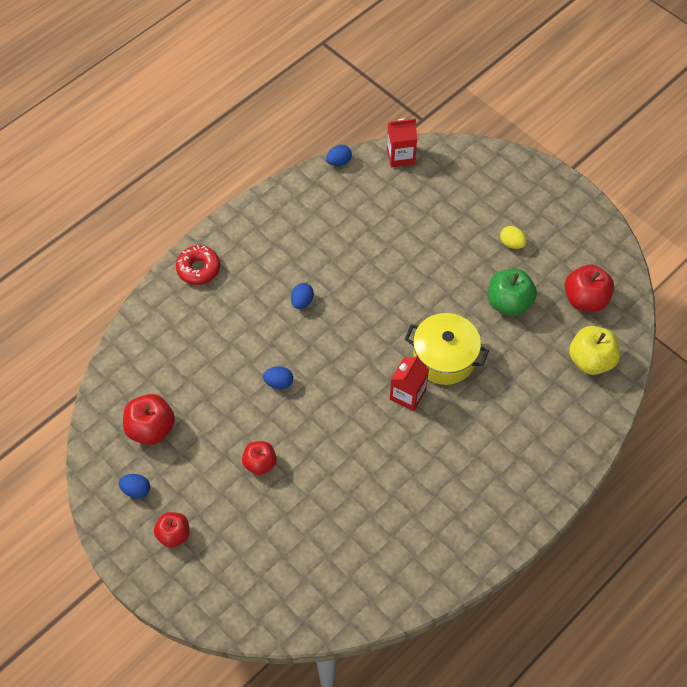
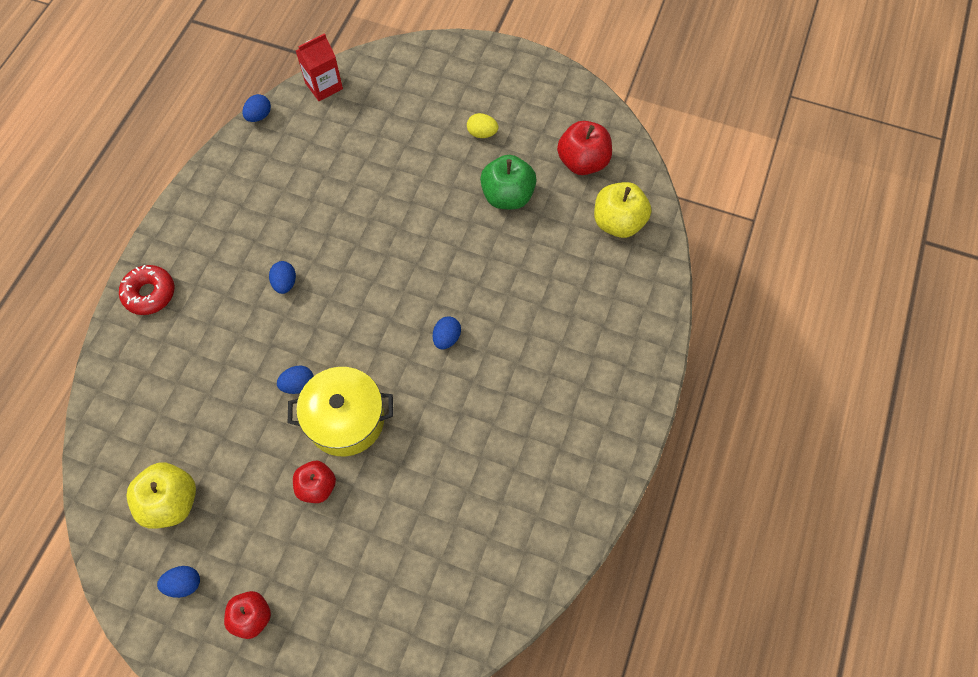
camera: 25 degrees left, 5 degrees up
red apple [123,394,175,445] -> yellow apple [127,462,196,529]
red carton [390,355,429,411] -> blue egg [433,316,461,349]
yellow pot [405,313,489,385] -> yellow pot moved to [288,367,393,456]

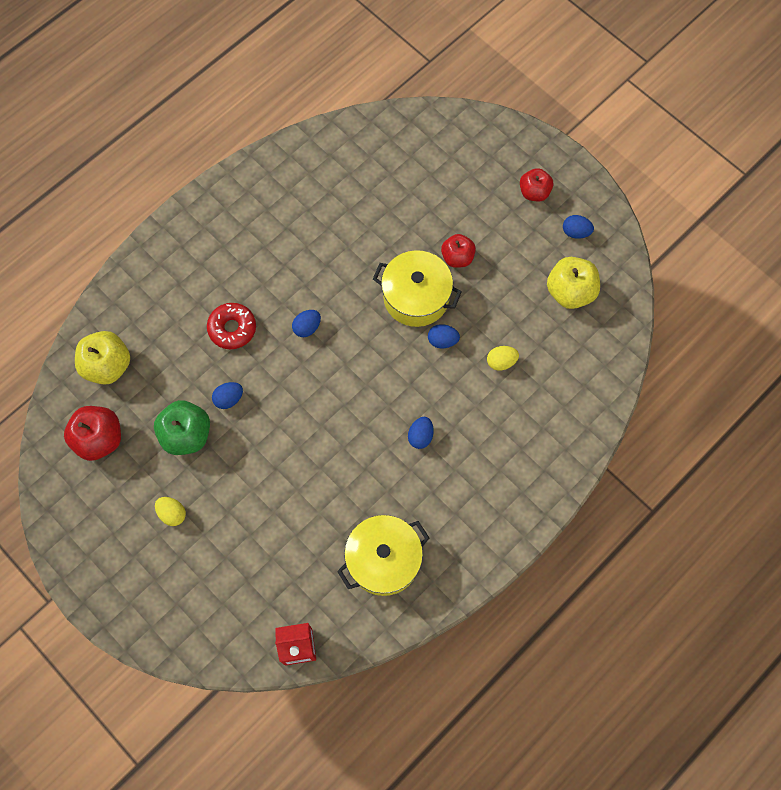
camera: 155 degrees left, 5 degrees up
red donut [119,265,174,315] -> red donut moved to [207,303,256,349]
blue egg [242,94,271,122] -> blue egg moved to [212,382,243,409]
none -> yellow pot [337,515,429,596]
none -> yellow egg [487,346,519,371]

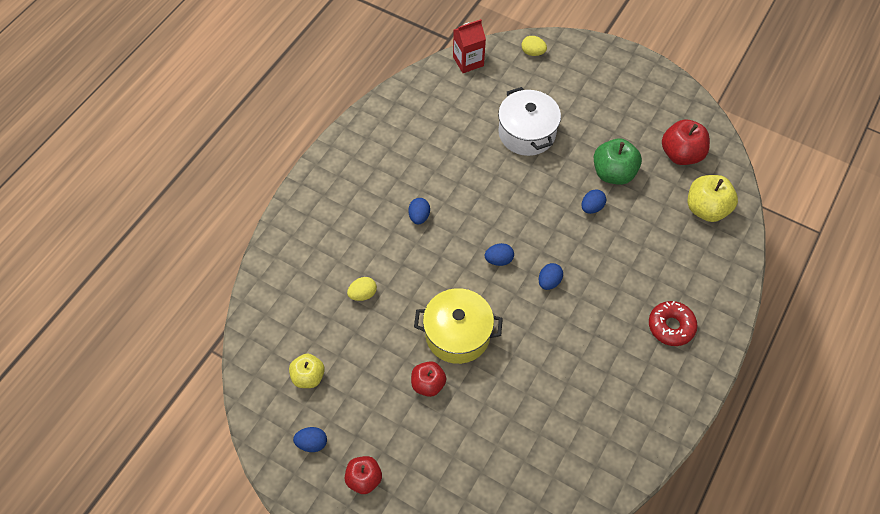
camera: 165 degrees right, 10 degrees down
yellow egg [155,497,186,526] -> yellow egg moved to [521,36,547,56]
red donut [207,303,256,349] -> red donut moved to [649,301,698,346]
yellow pot [337,515,429,596] -> none
blue egg [428,324,460,348] -> blue egg moved to [484,243,514,266]
yellow apple [547,257,600,309] -> yellow apple [289,354,325,388], size x0.66
none -> white pot [498,87,561,156]

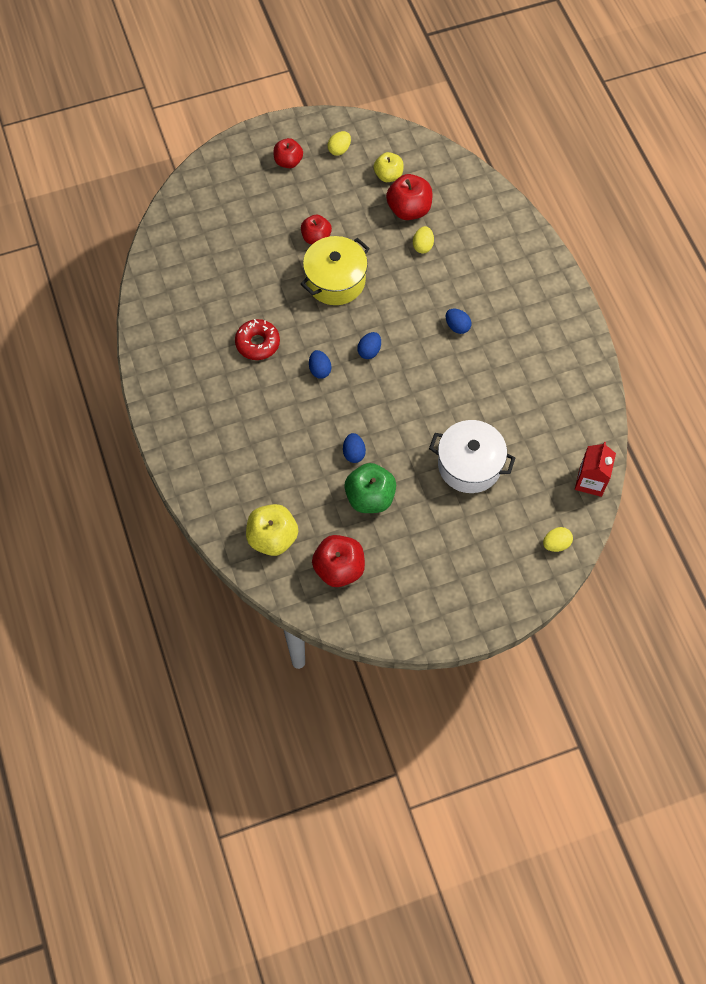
camera: 130 degrees right, 5 degrees up
blue egg [293,427,327,452] -> yellow egg [328,131,351,156]
red donut [649,301,698,346] -> red donut moved to [235,319,280,360]
none -> red apple [386,174,433,220]

